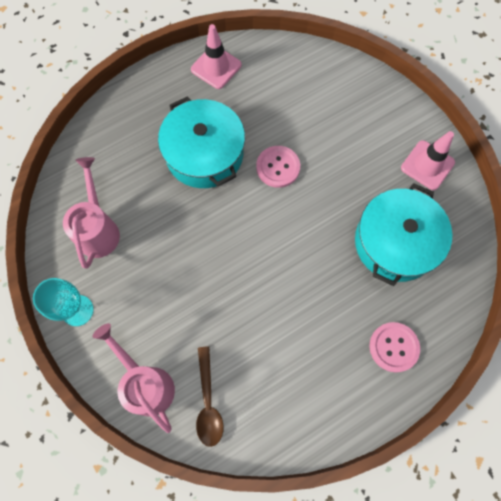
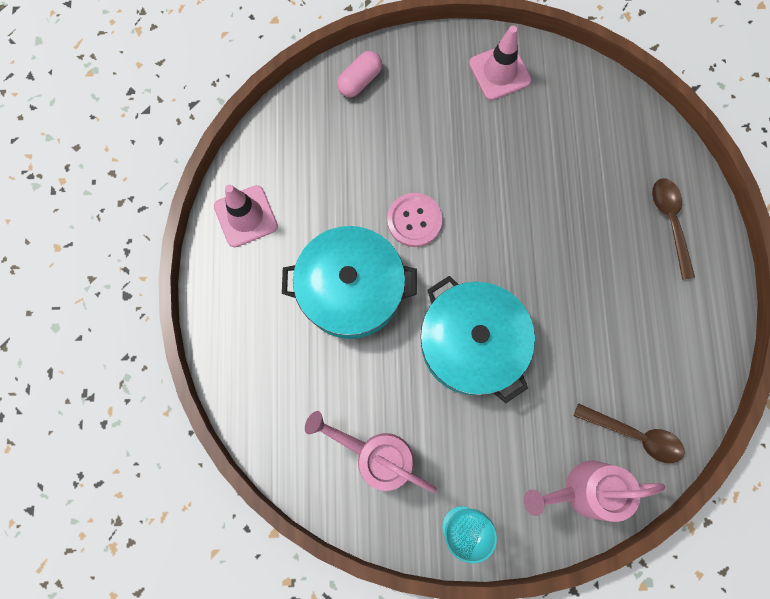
camera: 60 degrees left, 5 degrees up
turquoise pot [355,183,452,286] -> turquoise pot moved to [420,276,535,403]
pink button [370,322,420,372] -> brown spoon [652,179,695,280]
none -> pink capsule [337,51,382,97]

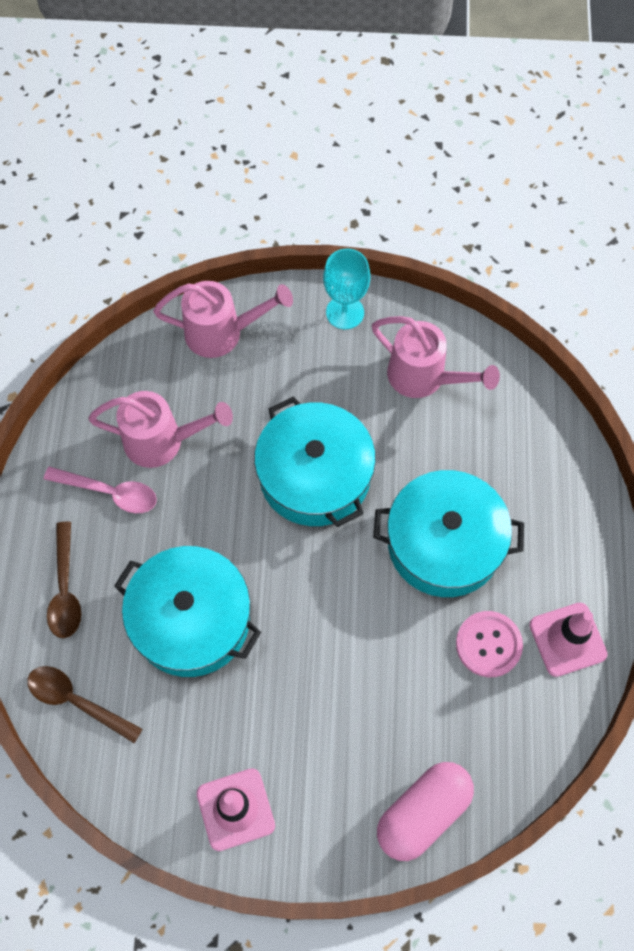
camera: 175 degrees left, 10 degrees down
pink capsule [337,51,382,97] -> pink capsule [377,762,474,861], size x1.57
pink button [387,193,442,247] -> pink button moved to [456,611,523,677]
brown spoon [574,403,685,463] -> brown spoon moved to [27,666,143,743]
none -> pink spoon [44,466,157,513]
none -> pink watering can [89,391,233,468]
none -> turquoise pot [114,546,261,677]

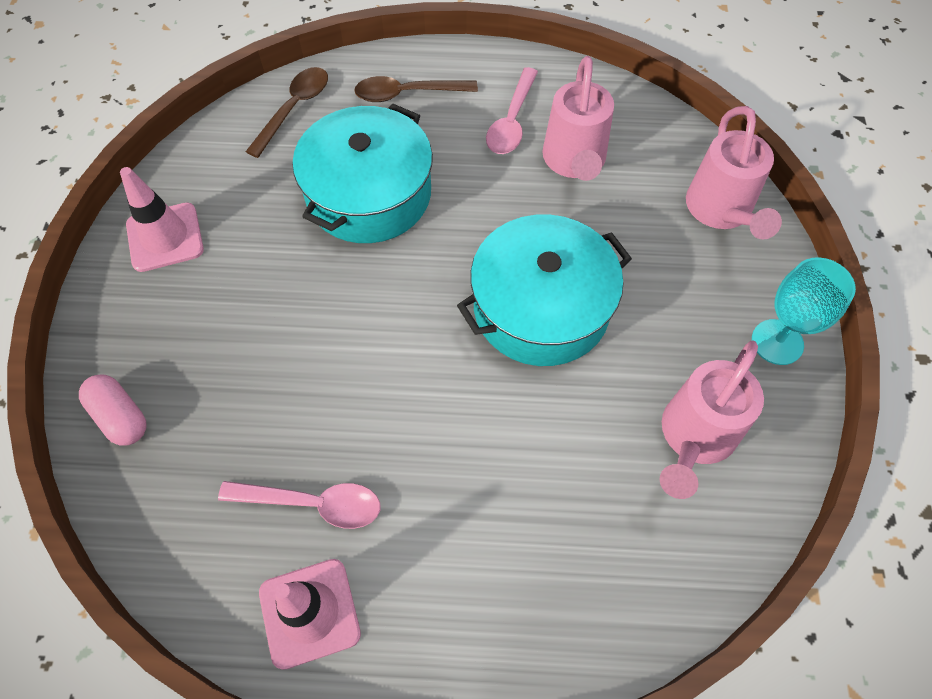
camera: 90 degrees right, 5 degrees down
turquoise pot [373,470,524,597] -> none
pink capsule [377,762,474,861] -> pink capsule [79,374,147,445], size x0.64
pink button [456,611,523,677] -> pink spoon [218,481,381,529]

